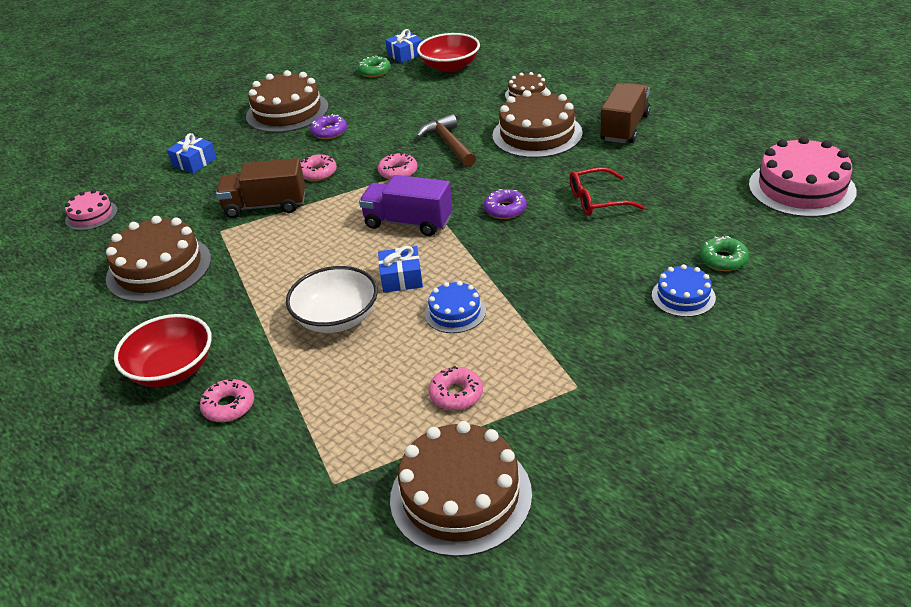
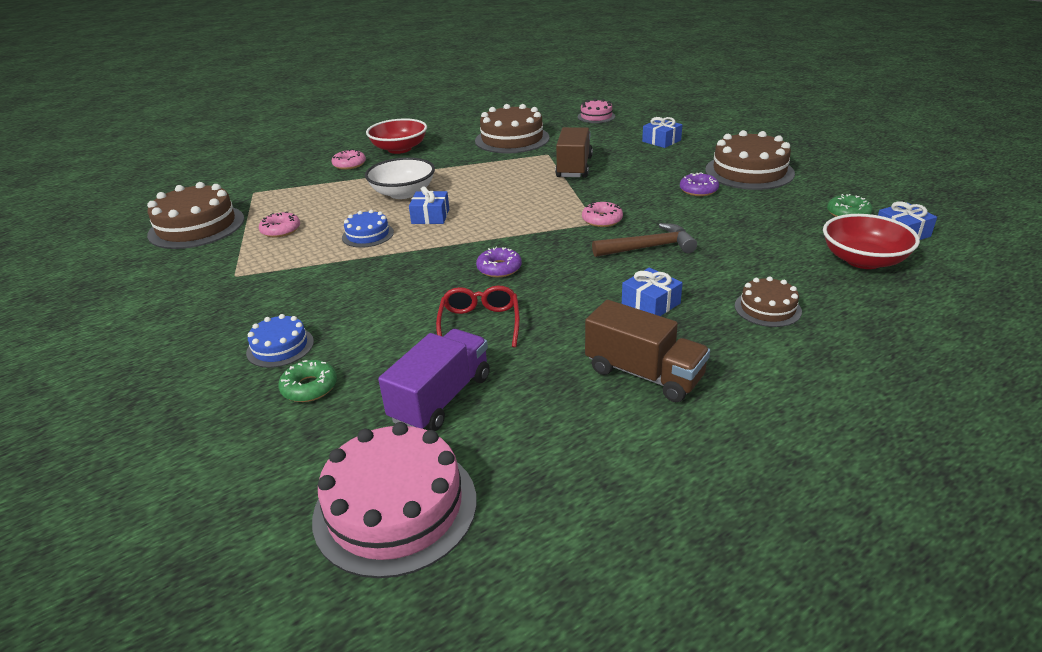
camera: 100 degrees right, 5 degrees down
pink donut [300,154,337,181] -> none
purple truck [359,175,453,236] -> purple truck moved to [378,329,490,431]
brown cake [492,89,583,158] -> blue gift [622,268,683,316]

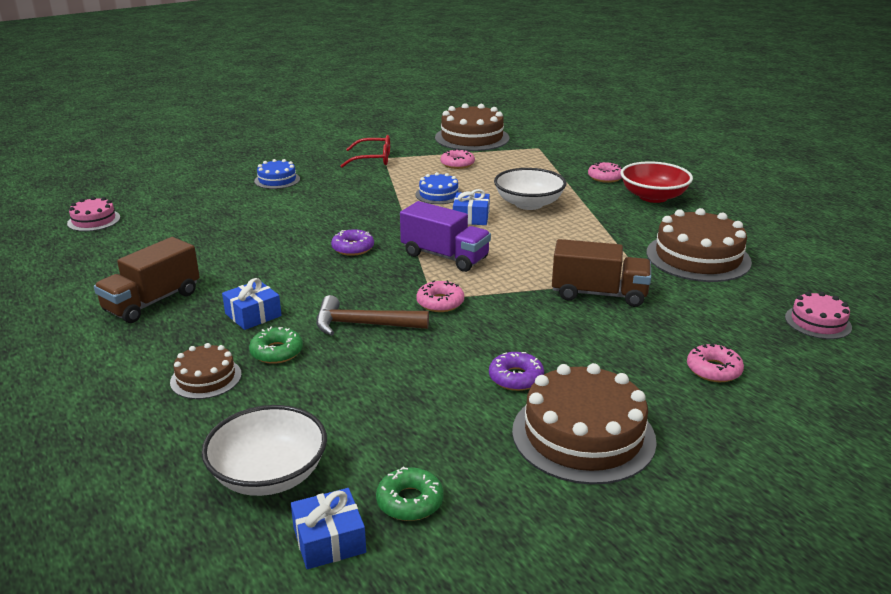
camera: 90 degrees right, 5 degrees down
green donut [278,360,337,402] -> green donut moved to [249,327,303,364]
pink cake [312,422,477,578] -> pink cake [67,197,121,231], size x0.54
purple truck [378,329,490,431] -> purple truck moved to [400,201,491,272]
red glasses [436,286,520,348] -> red glasses moved to [340,135,390,167]
brown hammer [592,223,697,257] -> brown hammer turned 105 degrees clockwise [316,295,429,336]
blue gift [642,117,682,148] -> pink donut [687,344,744,382]
red bowl [823,214,920,269] -> white bowl [201,405,327,496]

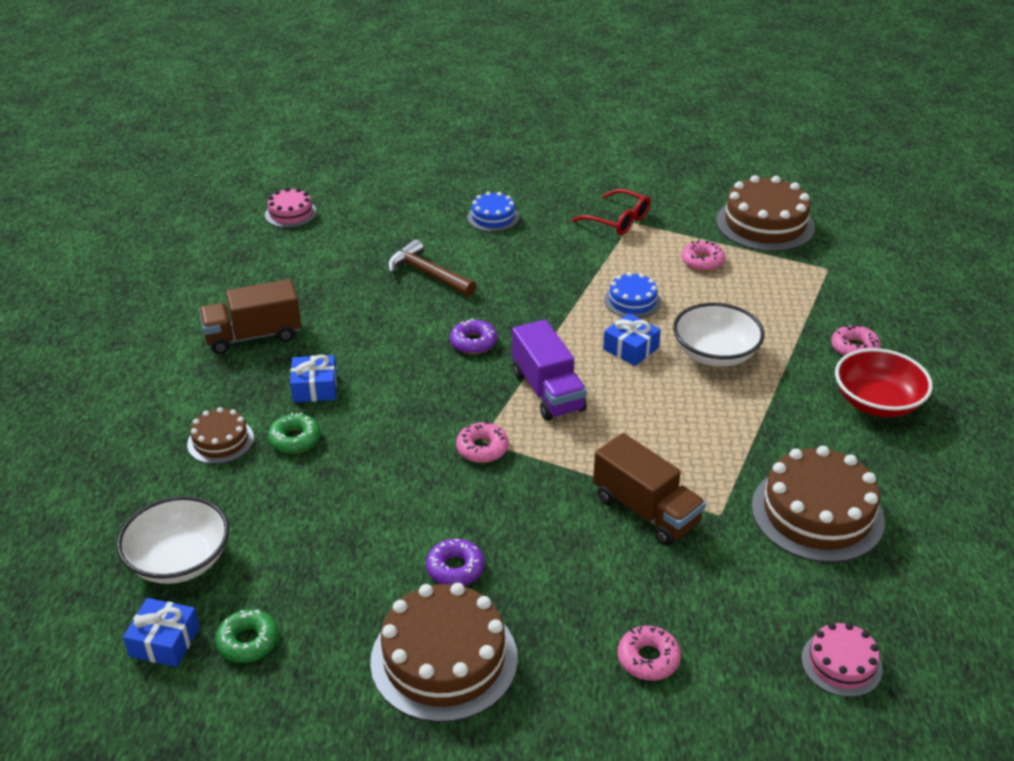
camera: 35 degrees right, 10 degrees up
brown hammer [316,295,429,336] -> brown hammer moved to [388,239,476,297]

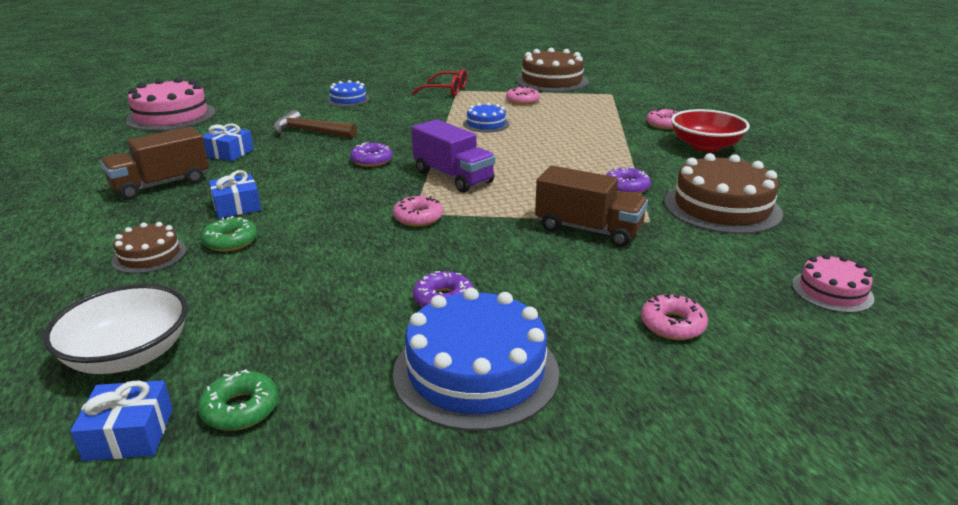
camera: 20 degrees left, 10 degrees down
pink cake [265,188,317,228] -> pink cake [125,77,216,131], size x1.86
brown cake [370,583,518,723] -> blue cake [393,288,559,431]
blue gift [603,313,661,366] -> blue gift moved to [203,124,253,161]
white bowl [673,303,765,367] -> none
none -> purple donut [606,167,651,194]

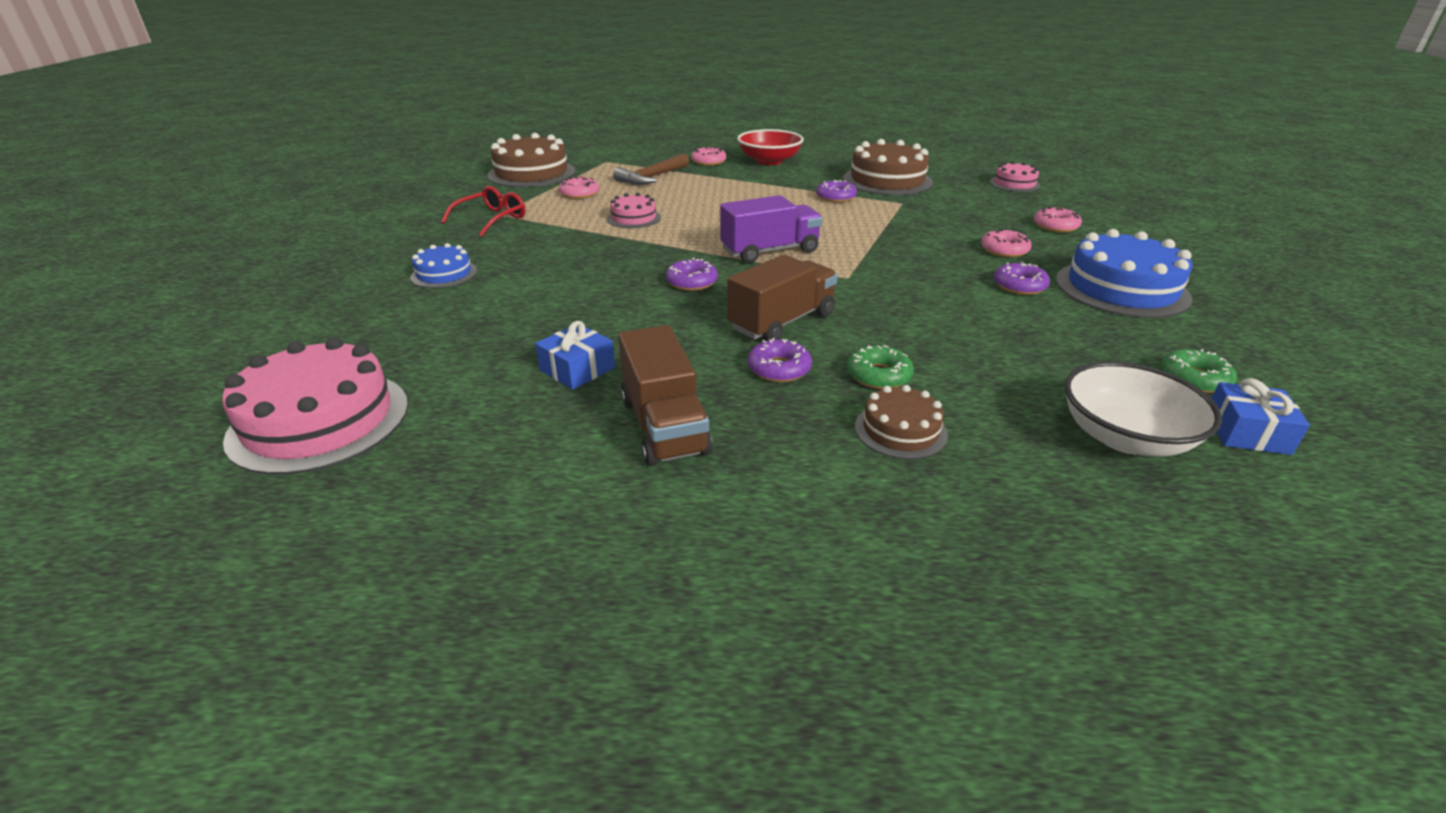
camera: 70 degrees left, 5 degrees up
blue gift [209,170,261,218] -> purple donut [748,338,812,382]
brown hammer [273,110,357,138] -> brown hammer moved to [613,153,689,185]
pink donut [393,195,443,226] -> pink donut moved to [981,229,1032,257]
blue cake [463,103,510,132] -> pink cake [607,193,661,228]
brown truck [535,165,648,247] -> brown truck moved to [727,255,838,341]

